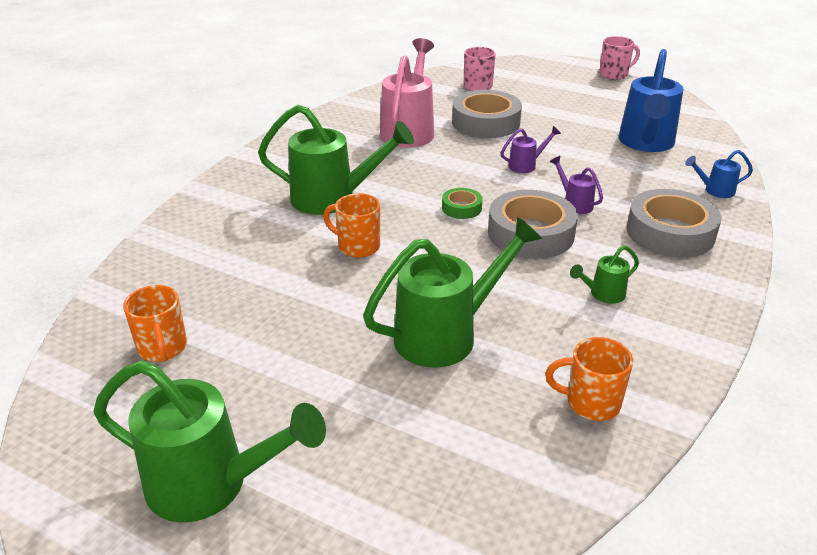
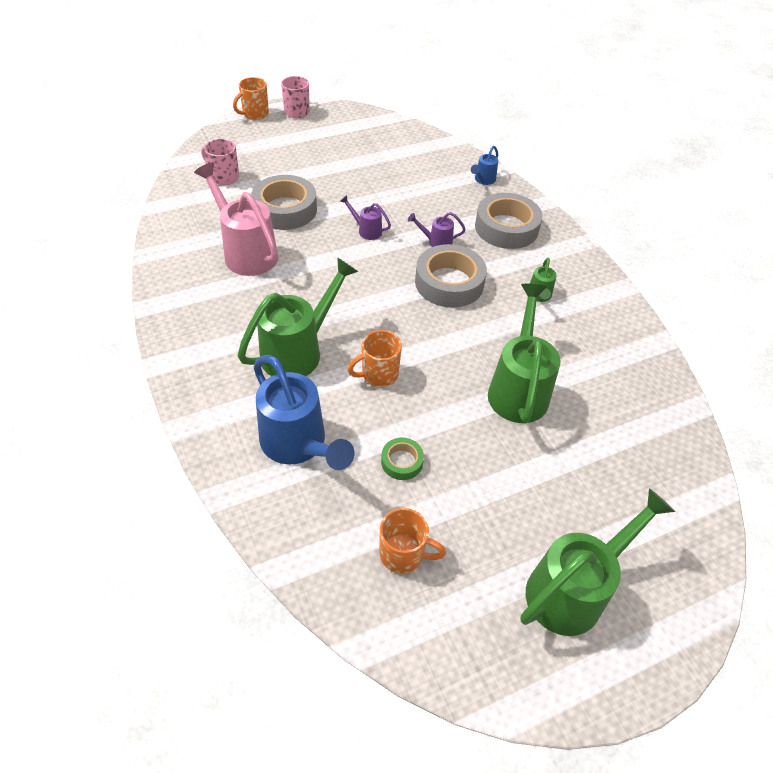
camera: 55 degrees left, 15 degrees up
green tape [442,188,483,219] -> green tape moved to [381,438,424,480]
purple watering can [501,126,561,173] -> purple watering can turned 75 degrees counterclockwise [340,195,391,240]
orange mug [545,337,633,421] -> orange mug moved to [233,77,269,120]
blue watering can [619,49,684,152] -> blue watering can moved to [254,355,354,470]

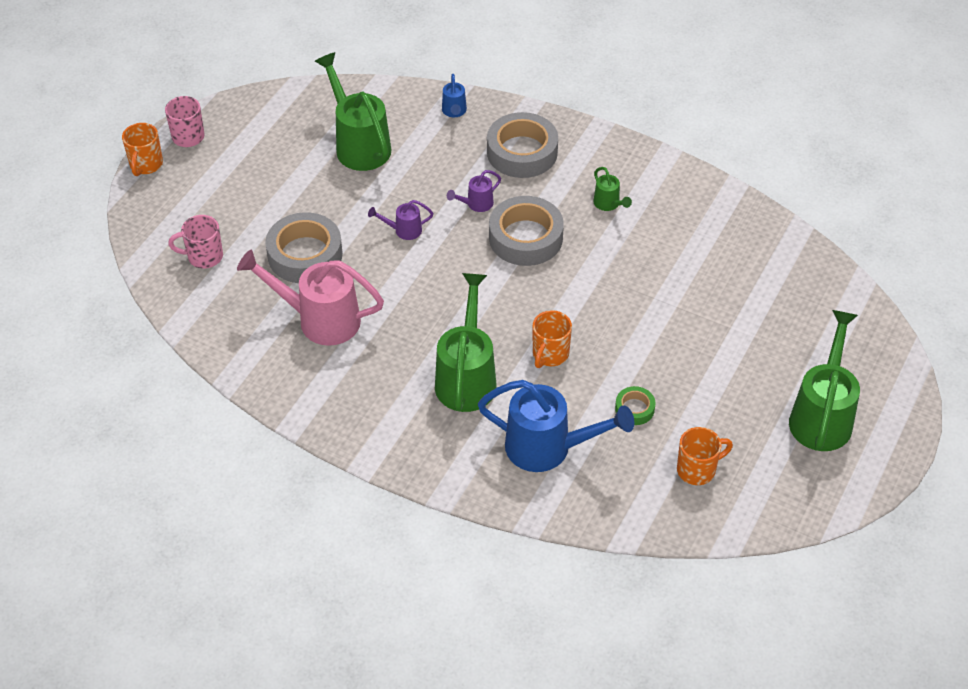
camera: 35 degrees left, 0 degrees up
green watering can [488,284,561,423] -> green watering can moved to [315,52,391,171]

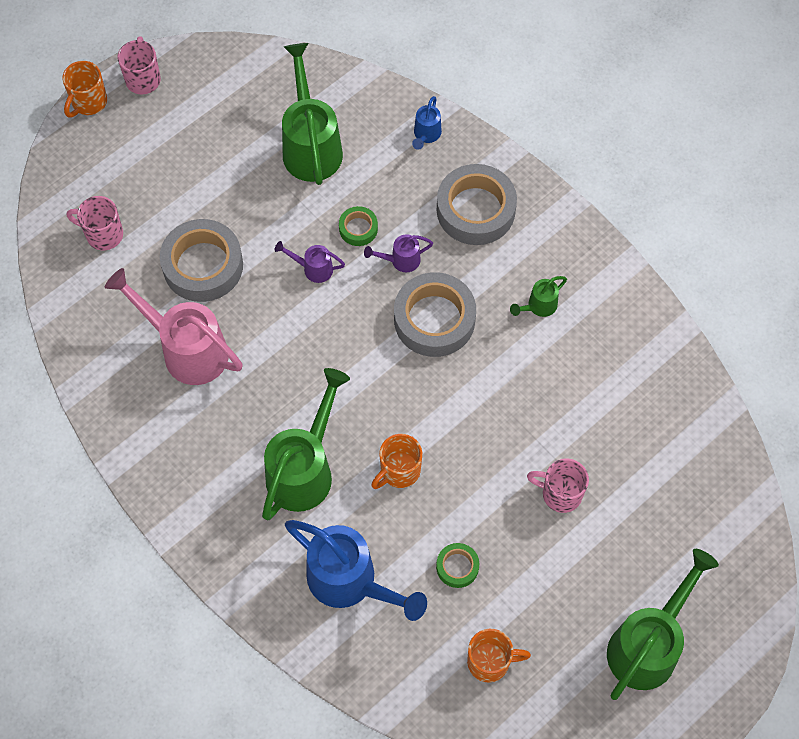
camera: 20 degrees right, 15 degrees up
green watering can [593,167,632,211] -> green watering can turned 60 degrees clockwise [510,276,567,317]
none -> green tape [339,206,378,246]
none -> pink mug [527,458,589,513]

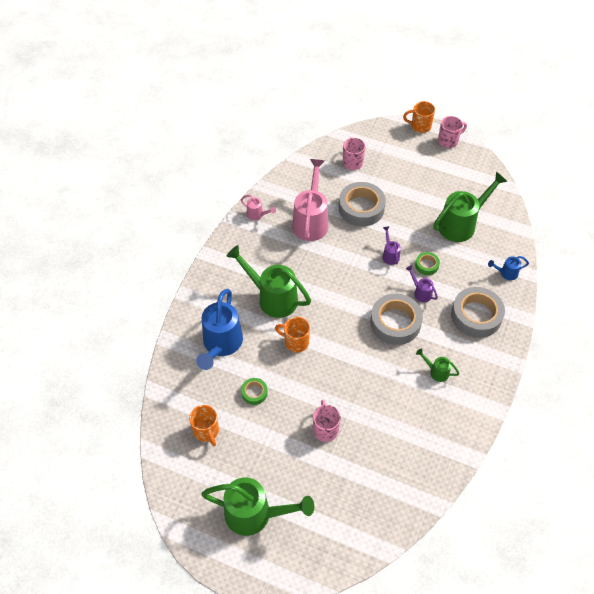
camera: 65 degrees right, 10 degrees down
green watering can [262,368,350,521] -> green watering can turned 150 degrees counterclockwise [226,245,311,318]
none -> pink watering can [241,195,276,221]

